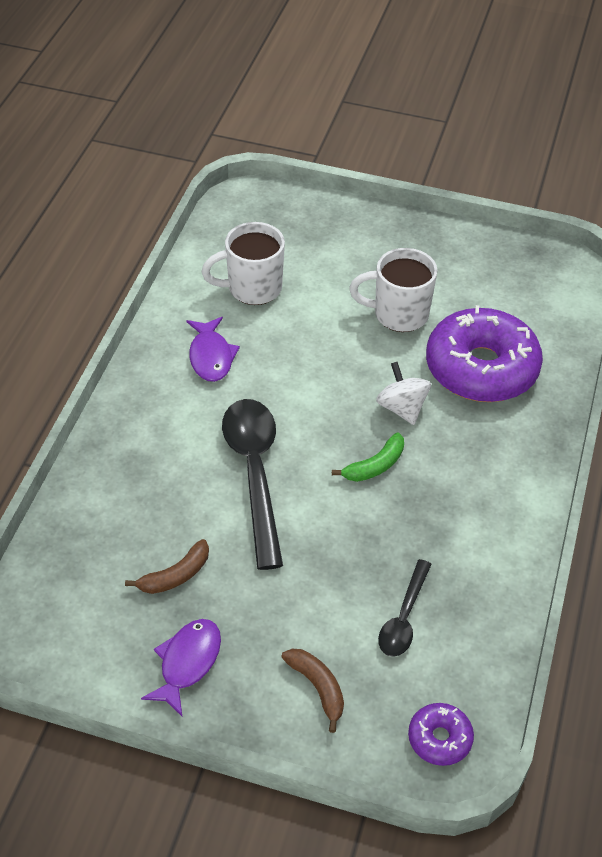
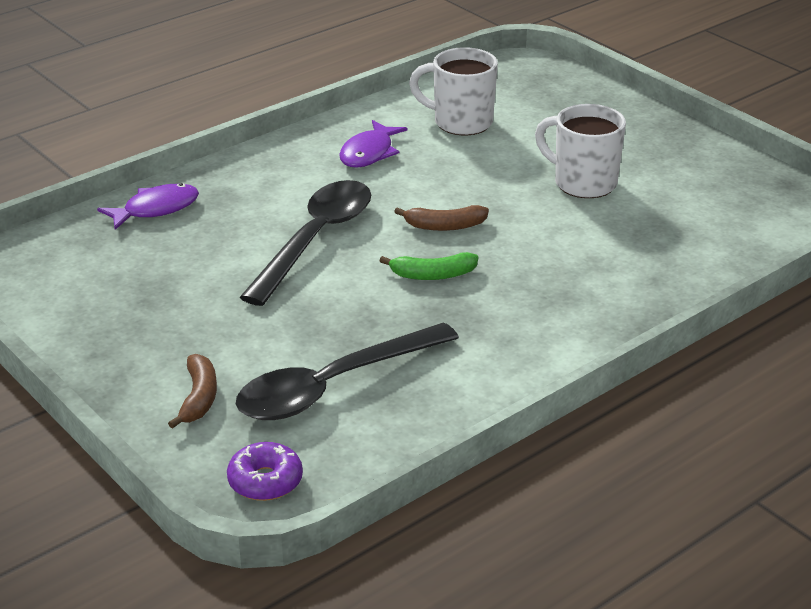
camera: 35 degrees right, 15 degrees down
brown banana [125,539,209,594] -> brown banana moved to [394,205,489,231]
purple fish [141,619,221,716] -> purple fish moved to [97,183,199,230]
white spinning top [376,362,431,425] -> none
black spoon [378,559,432,657] -> black spoon [236,323,459,420], size x1.82
purple donut [426,305,543,402] -> none

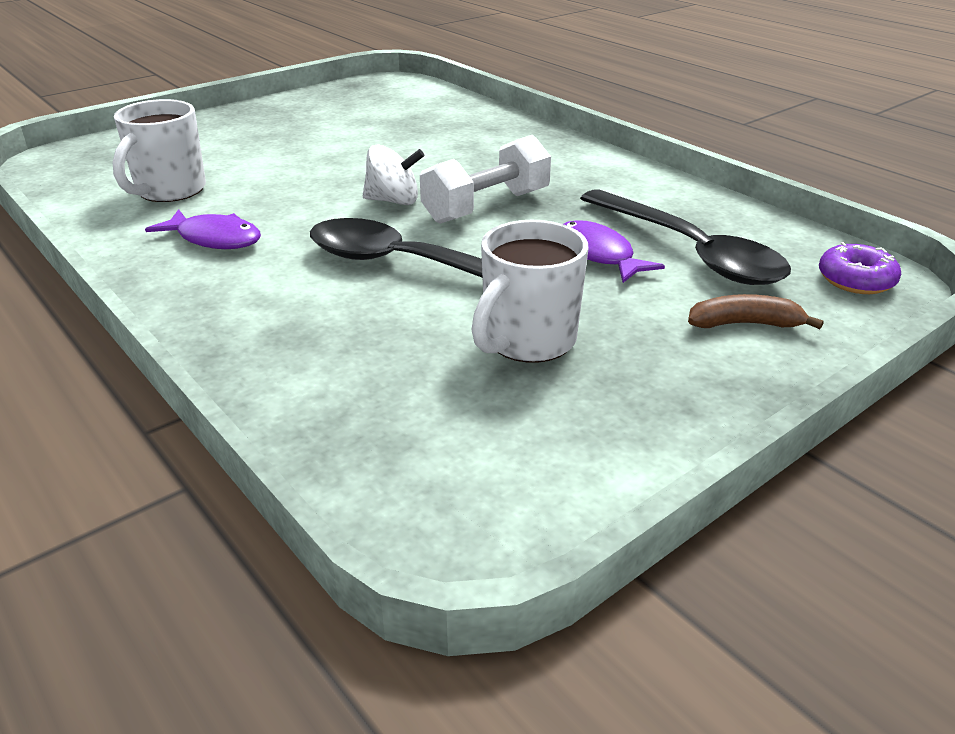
camera: 90 degrees left, 0 degrees up
purple fish [97,183,199,230] -> purple fish moved to [564,220,665,283]
green banana [380,252,479,280] -> white dumbbell [420,135,551,224]
brown banana [394,205,489,231] -> white spinning top [363,144,424,205]
white mug [535,104,626,198] -> white mug moved to [471,220,588,363]

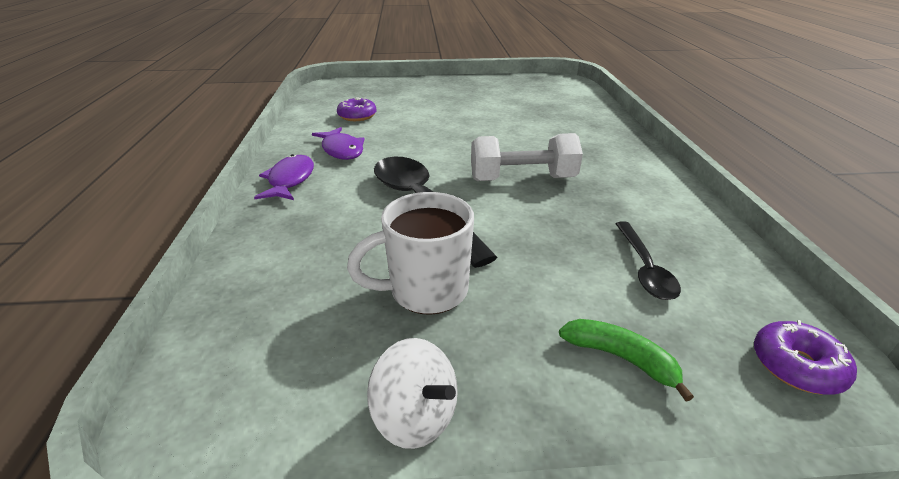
camera: 35 degrees right, 0 degrees up
white mug [112,99,206,202] -> purple donut [337,97,377,121]
white spinning top [363,144,424,205] -> white spinning top moved to [367,338,458,449]
purple fish [564,220,665,283] -> purple fish moved to [254,154,314,200]
black spoon [580,189,791,285] -> black spoon [615,221,681,300], size x0.55
brown banana [688,294,824,329] -> green banana [559,319,694,401]

